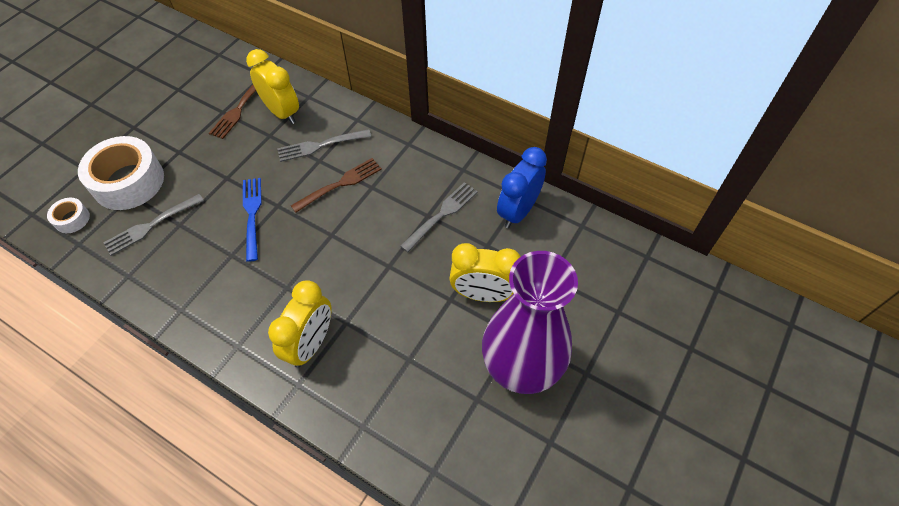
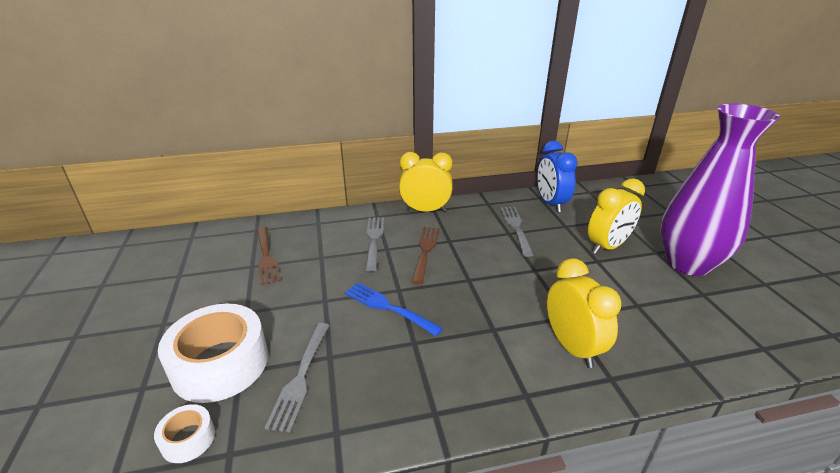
camera: 45 degrees left, 25 degrees down
yellow clock [246,49,299,124] -> yellow clock moved to [399,152,452,212]
grey fork [277,129,371,162] -> grey fork turned 150 degrees clockwise [366,217,384,272]

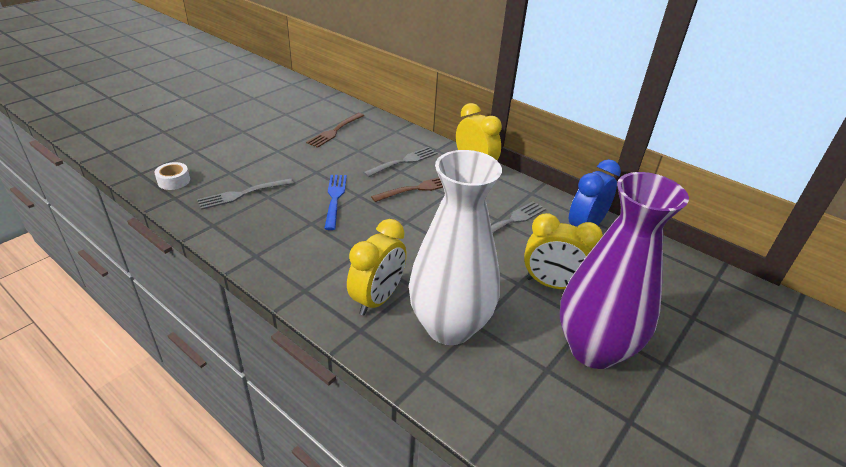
camera: 50 degrees right, 5 degrees up
white tape [158,304,268,403] -> none
none -> white vase [409,150,502,345]

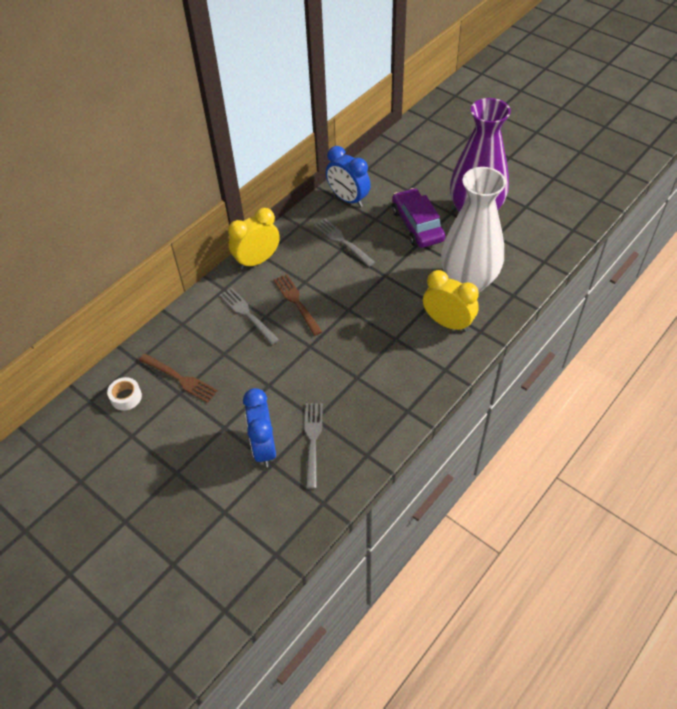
camera: 85 degrees left, 15 degrees up
white tape [154,162,190,190] -> white tape moved to [107,377,142,411]
grey fork [197,178,293,210] -> grey fork turned 150 degrees counterclockwise [304,403,323,489]
blue fork [324,175,347,230] -> none
yellow clock [524,213,603,289] -> purple car [392,188,445,248]
none -> blue clock [243,388,276,467]

